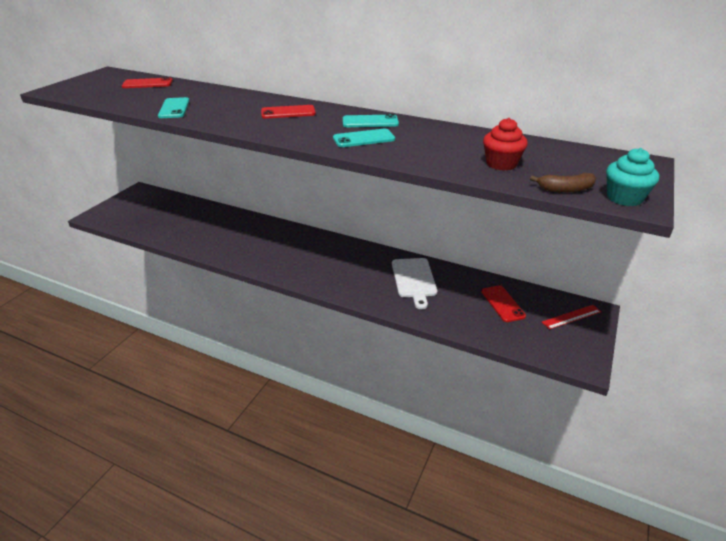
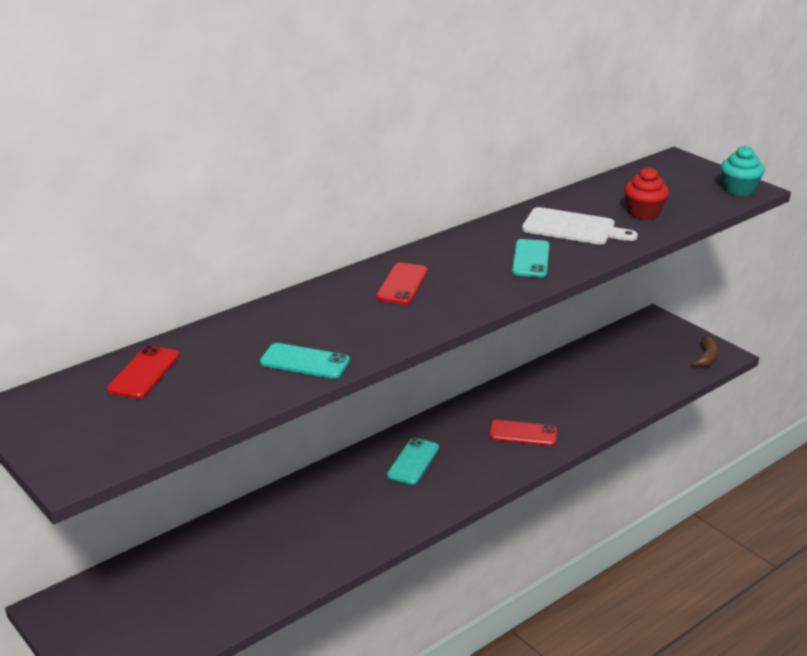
camera: 65 degrees left, 5 degrees down
turquoise phone [343,114,399,127] -> turquoise phone moved to [387,438,439,485]
white cutting board [392,258,437,309] -> white cutting board moved to [522,207,638,245]
red phone [482,285,526,322] -> red phone moved to [489,420,557,446]
brown banana [530,173,596,193] -> brown banana moved to [691,336,719,367]
red ruler [542,305,601,329] -> none

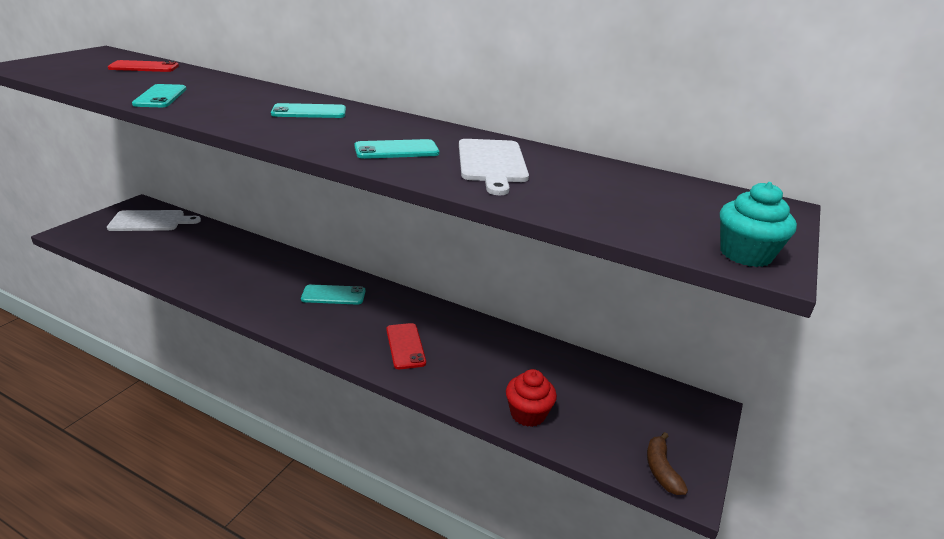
camera: 65 degrees right, 0 degrees up
red phone [376,263,428,304] -> turquoise phone [271,103,346,118]
red cupcake [624,167,669,220] -> red cupcake moved to [506,369,557,427]
brown banana [691,336,719,367] -> brown banana turned 90 degrees clockwise [647,432,688,495]
none -> white cutting board [107,210,201,231]

